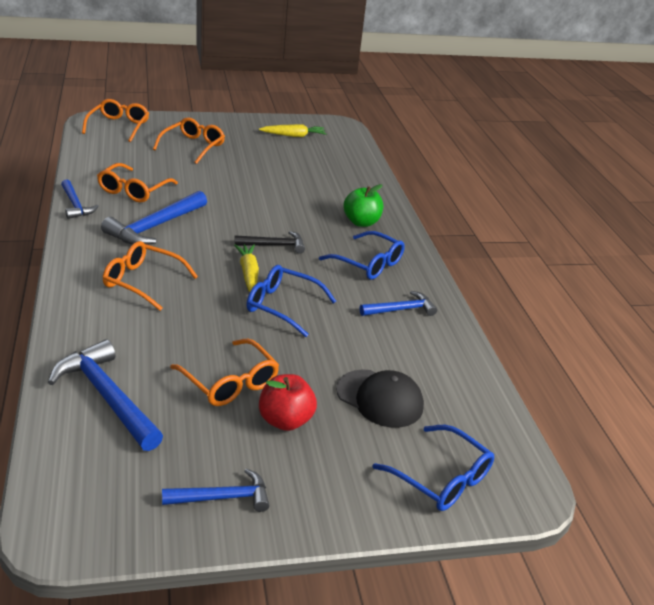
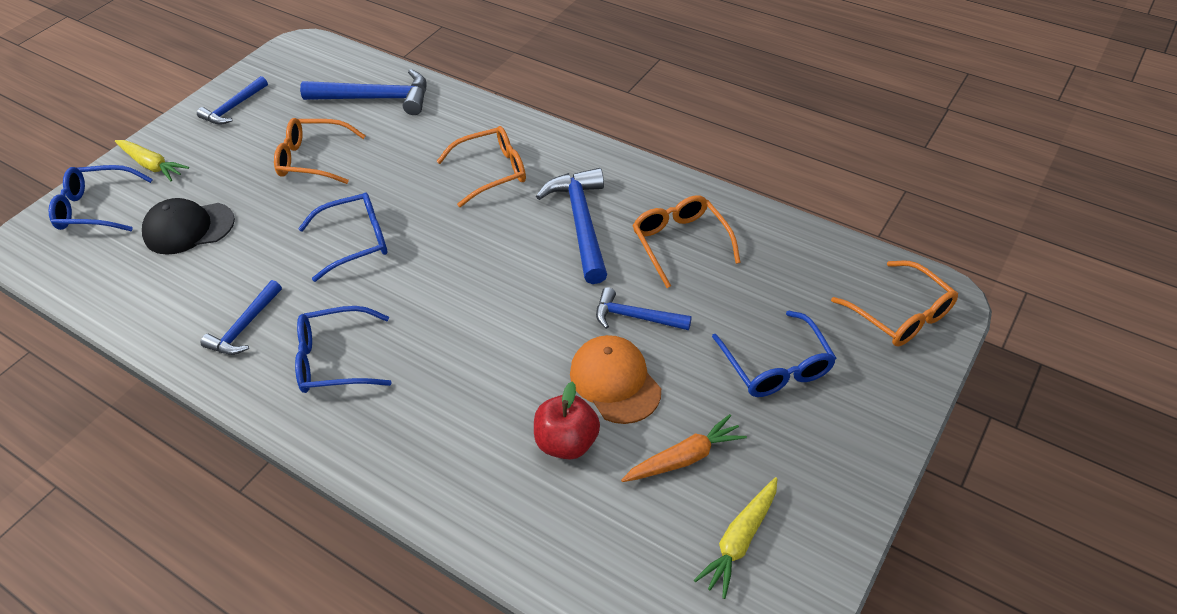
camera: 140 degrees right, 15 degrees up
blue hammer [61,179,99,219] -> blue hammer moved to [596,287,692,330]
orange glasses [153,117,225,164] -> blue glasses [712,311,836,397]
black hammer [234,231,305,254] -> none
yellow carrot [234,244,259,292] -> yellow carrot moved to [115,140,189,181]
red apple [259,374,317,431] -> red apple moved to [534,382,600,460]
green apple [343,184,383,227] -> none
none -> orange cap [570,335,661,424]
none -> orange carrot [621,414,747,482]

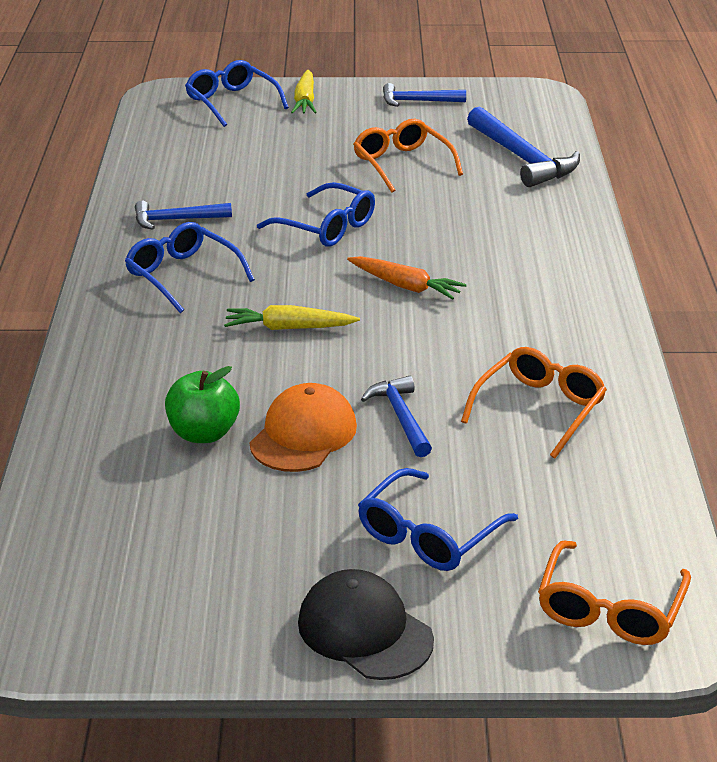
camera: 55 degrees right, 15 degrees down
black cap [142,198,235,255] -> black cap moved to [298,569,434,680]
orange glasses [436,126,526,207] -> none
red apple [534,382,600,460] -> green apple [165,366,240,443]
blue hammer [536,168,607,284] -> none
orange carrot [621,414,747,482] -> orange carrot moved to [347,256,467,300]
yellow carrot [694,477,778,599] -> yellow carrot moved to [224,305,360,330]

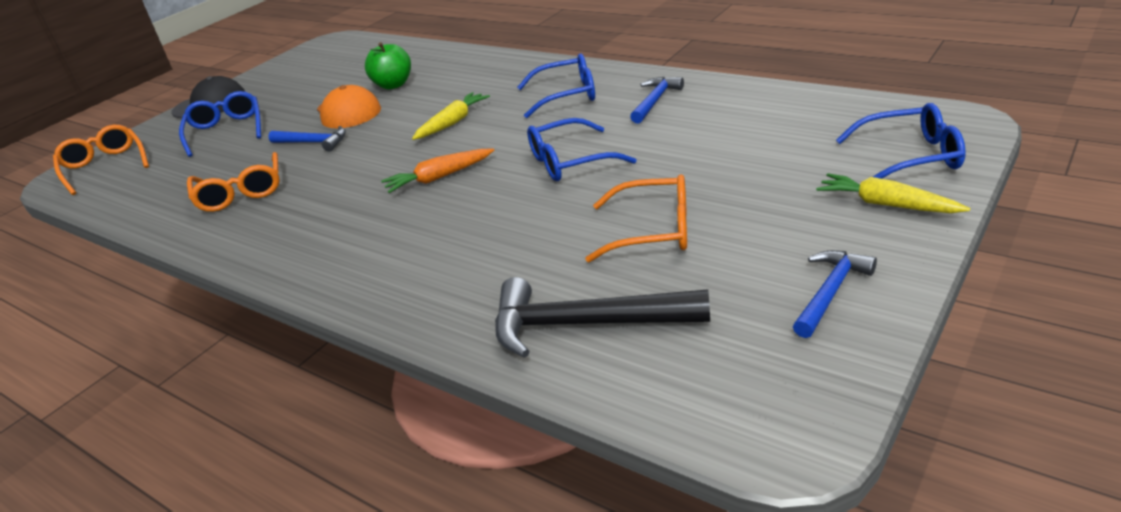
camera: 130 degrees right, 0 degrees up
blue hammer [467,107,580,187] -> black hammer [495,277,710,358]

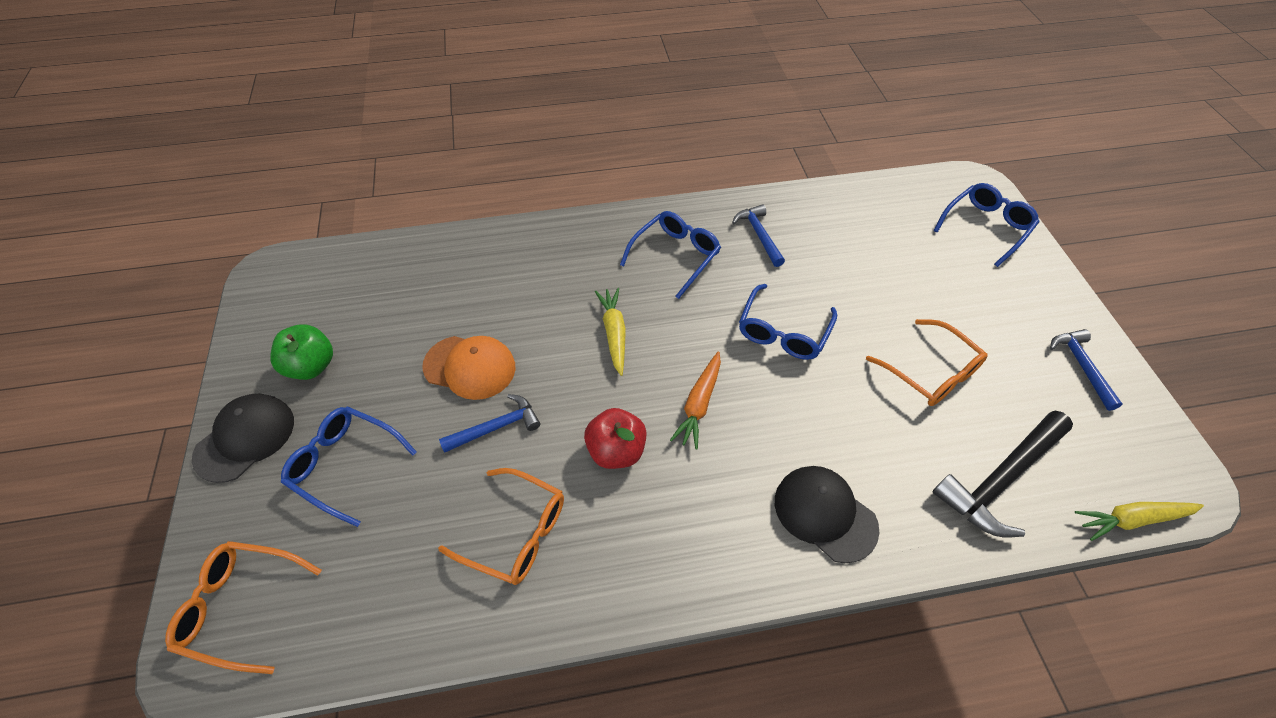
camera: 50 degrees left, 20 degrees up
green apple [365,42,411,89] -> green apple moved to [270,324,333,380]
orange glasses [585,174,687,262] -> orange glasses turned 90 degrees clockwise [866,319,988,406]
yellow carrot [816,173,970,213] -> yellow carrot moved to [1075,502,1204,541]
none -> red apple [584,408,647,469]
none -> black cap [775,466,879,563]

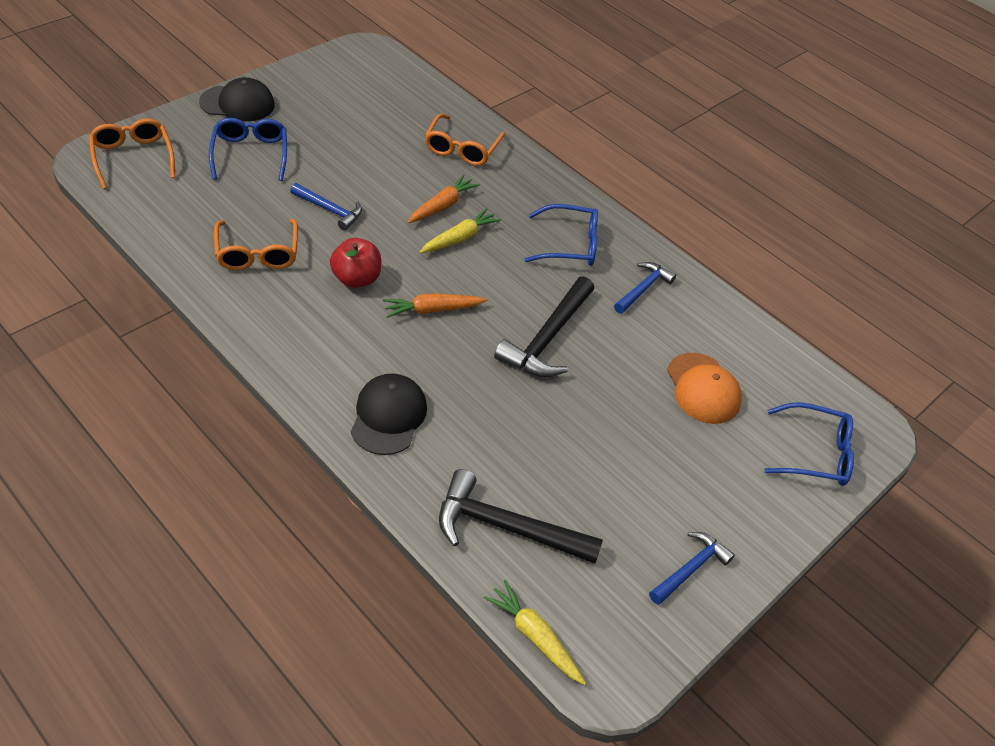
camera: 50 degrees right, 5 degrees down
green apple [270,324,333,380] -> none
orange cap [422,336,515,400] -> orange cap moved to [667,353,742,424]
blue glasses [739,284,837,360] -> black hammer [494,276,594,377]
orange glasses [866,319,988,406] -> orange glasses moved to [425,114,506,166]
none -> orange carrot [408,174,480,223]

